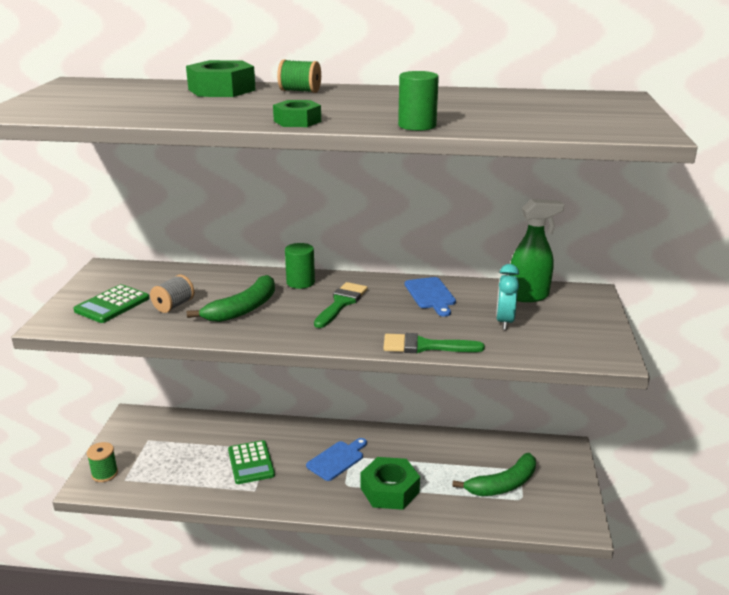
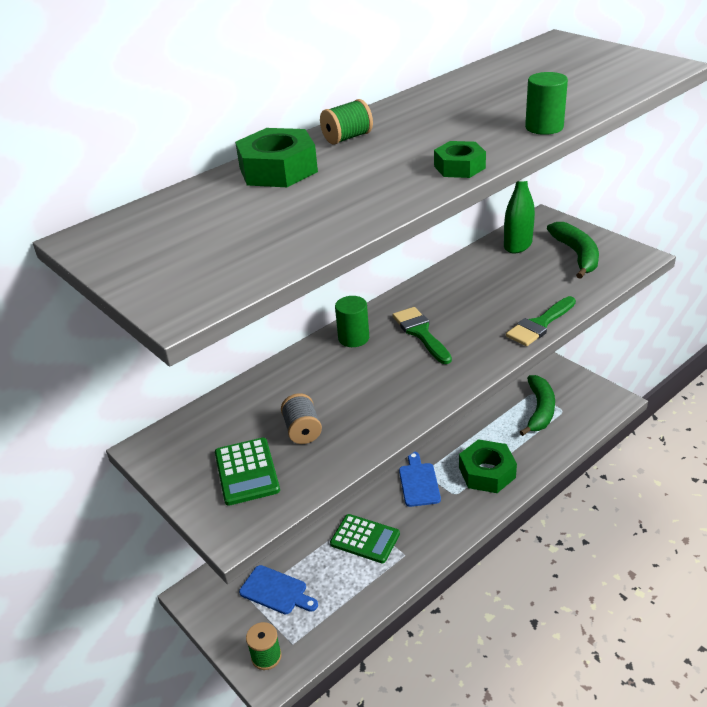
camera: 45 degrees left, 10 degrees up
green banana [187,275,275,322] -> green banana moved to [547,222,599,279]
blue cutting board [405,277,456,317] -> blue cutting board moved to [239,565,318,615]
turquoise clock [496,264,519,330] -> none

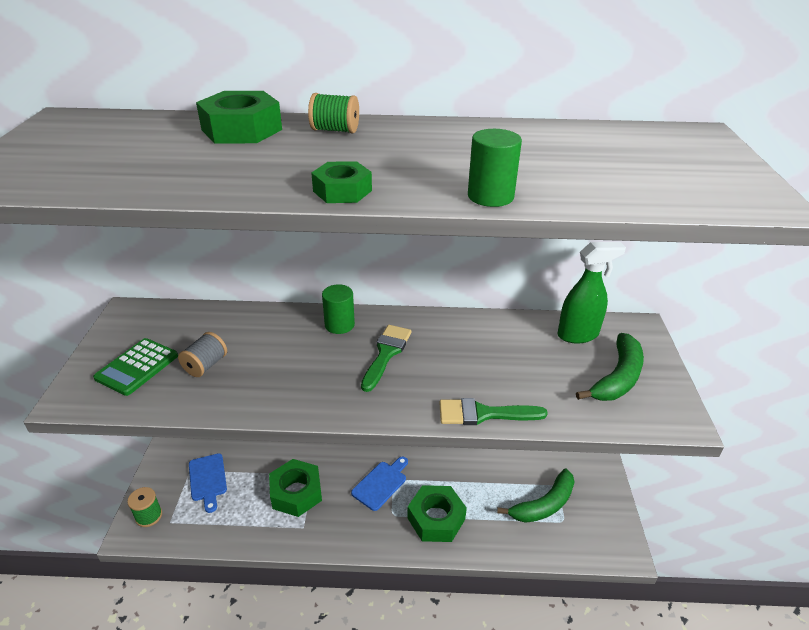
camera: 40 degrees right, 0 degrees up
green calculator [330,514,400,563] -> green nut [269,459,322,517]

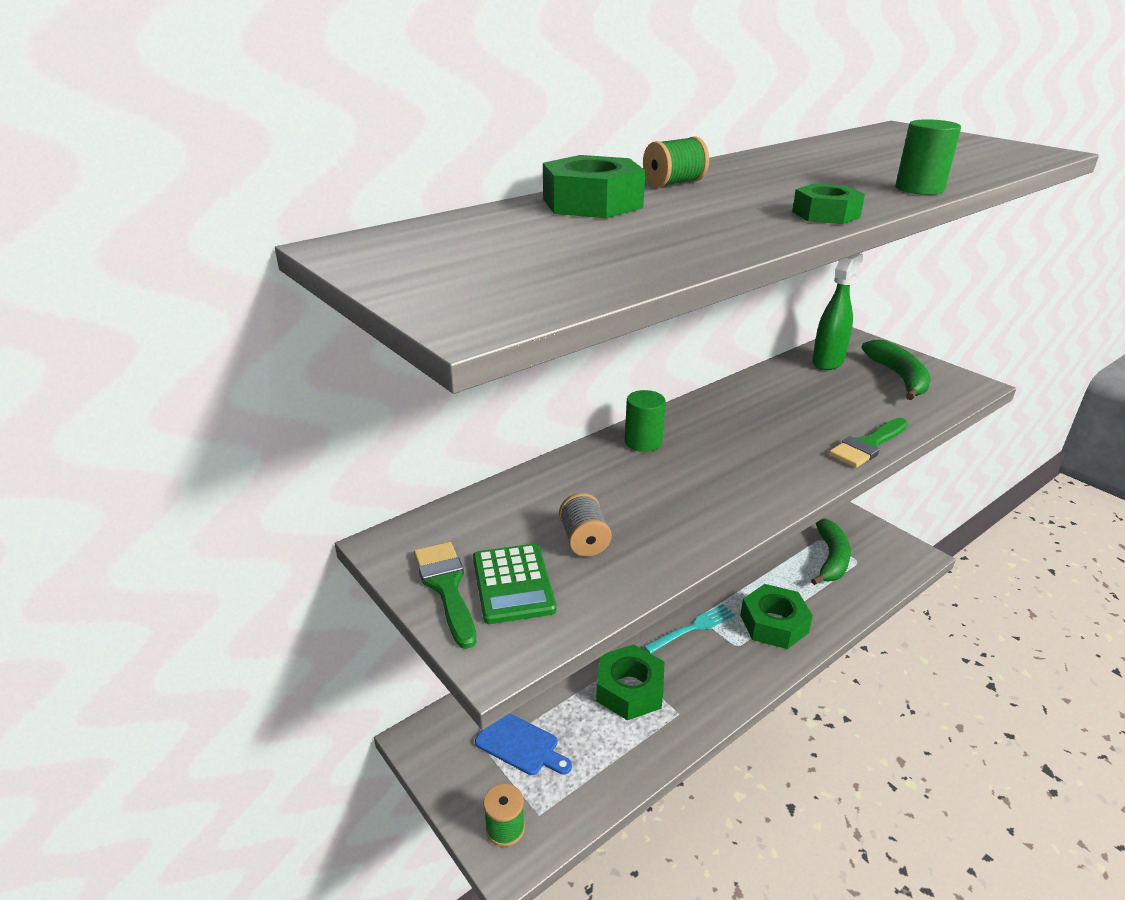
camera: 40 degrees left, 5 degrees down
blue cutting board [351,457,408,511] -> turquoise fork [644,604,735,654]
green brush [361,325,412,392] -> green brush moved to [414,542,476,649]

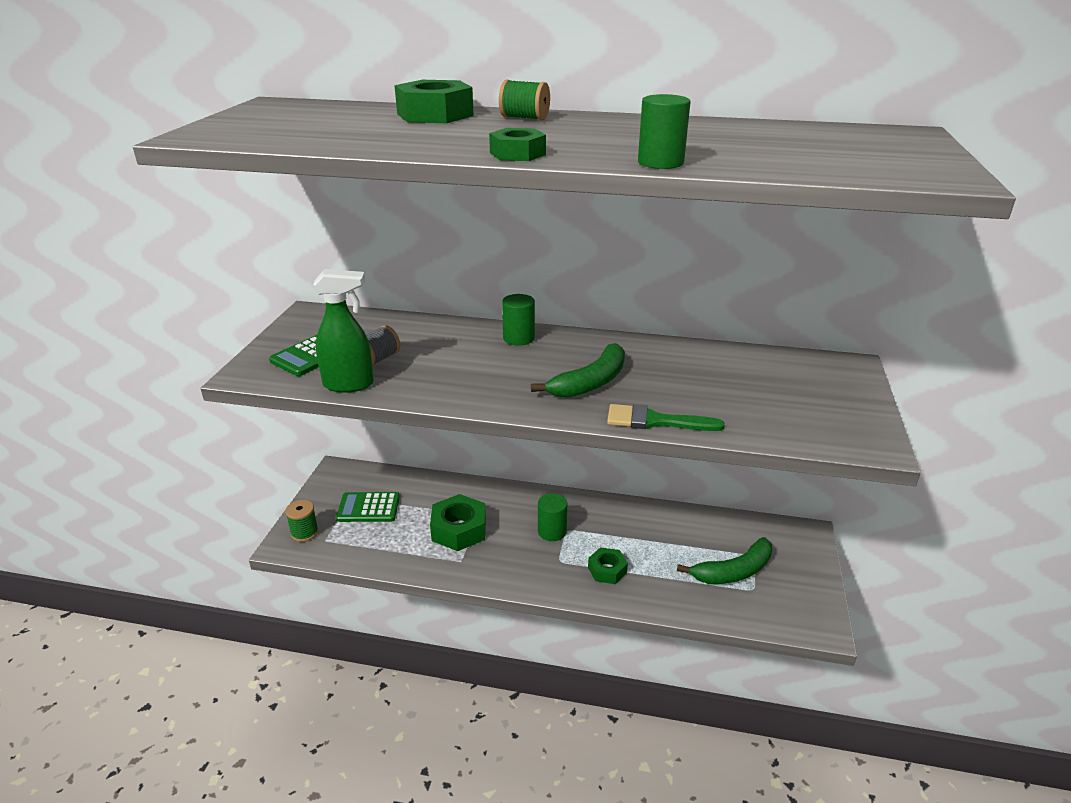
camera: 50 degrees right, 0 degrees up
green brush [414,542,476,649] -> none
blue cutting board [475,713,572,775] -> green calculator [336,492,400,522]
turquoise fork [644,604,735,654] -> green cylinder [538,493,567,541]
green nut [740,584,813,649] -> green nut [588,547,628,584], size x0.61
green spray bottle [812,253,863,370] -> green spray bottle moved to [313,269,374,393]
green banana [861,340,931,400] -> green banana moved to [531,343,625,398]

